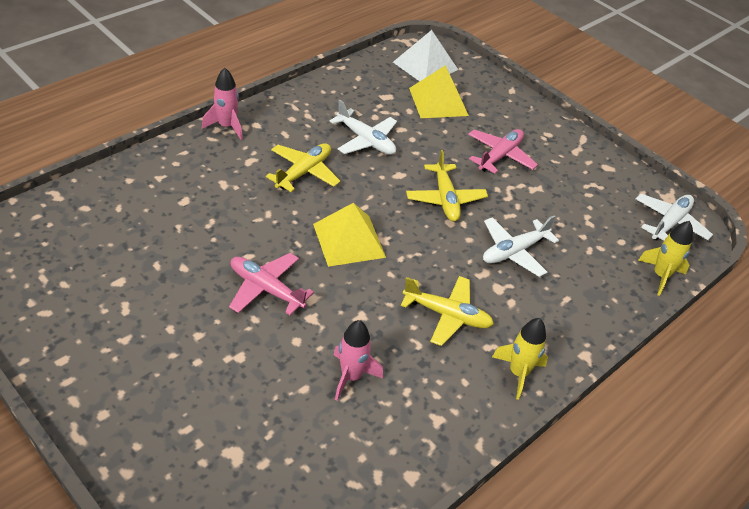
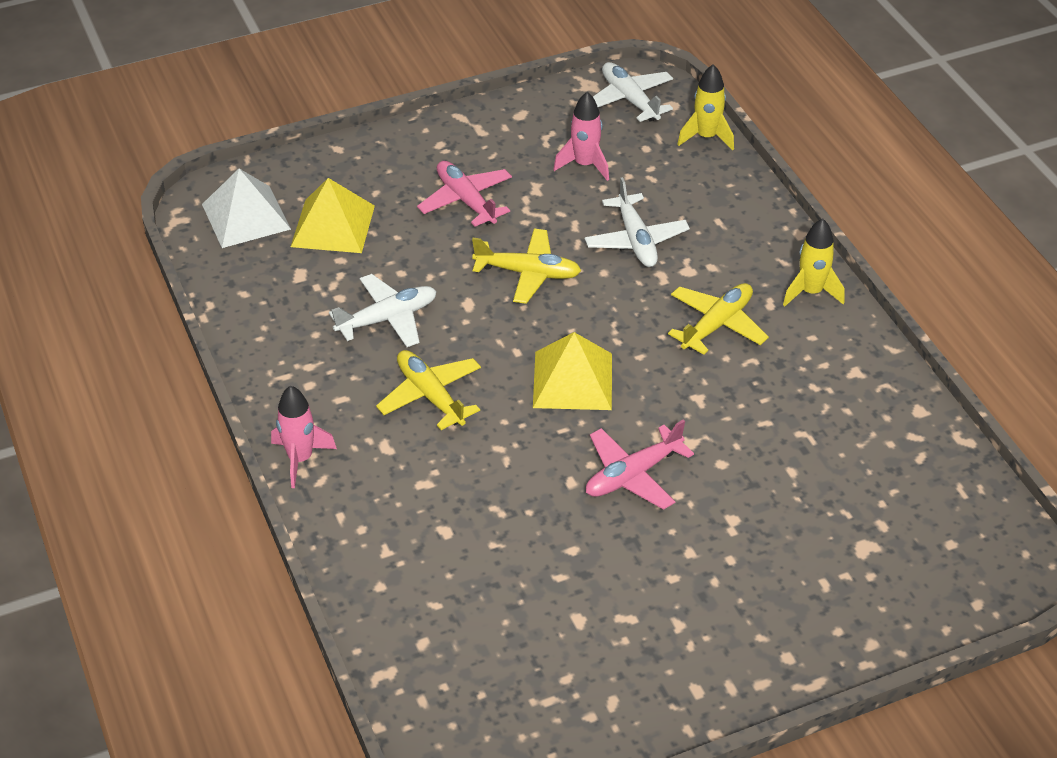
camera: 65 degrees left, 0 degrees up
pink rocket [334,320,383,401] -> pink rocket moved to [553,92,609,181]

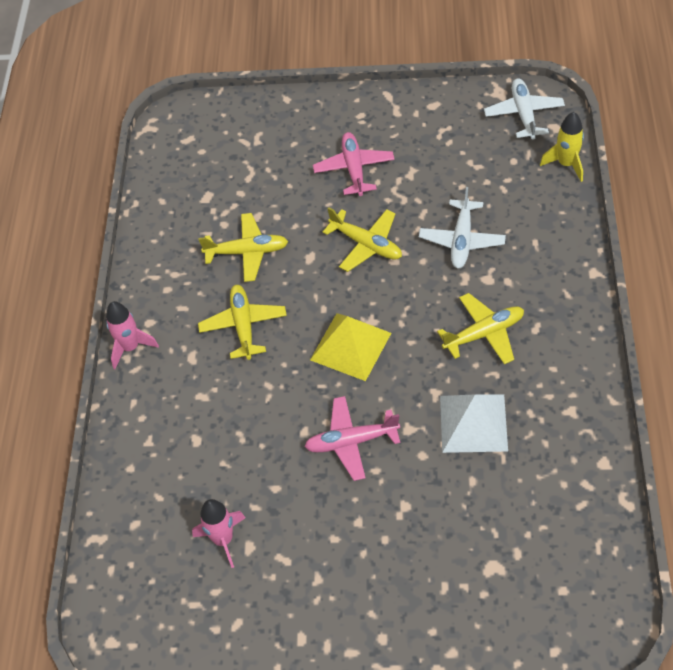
camera: 30 degrees right, 10 degrees up
white pyramid [202,169,291,248] -> white pyramid moved to [440,394,508,453]
yellow pyramid [291,178,375,253] -> none
white plane [329,274,437,347] -> yellow plane [198,213,288,282]
pink rocket [553,92,609,181] -> pink rocket moved to [192,499,245,568]
yellow rocket [783,218,844,306] -> none

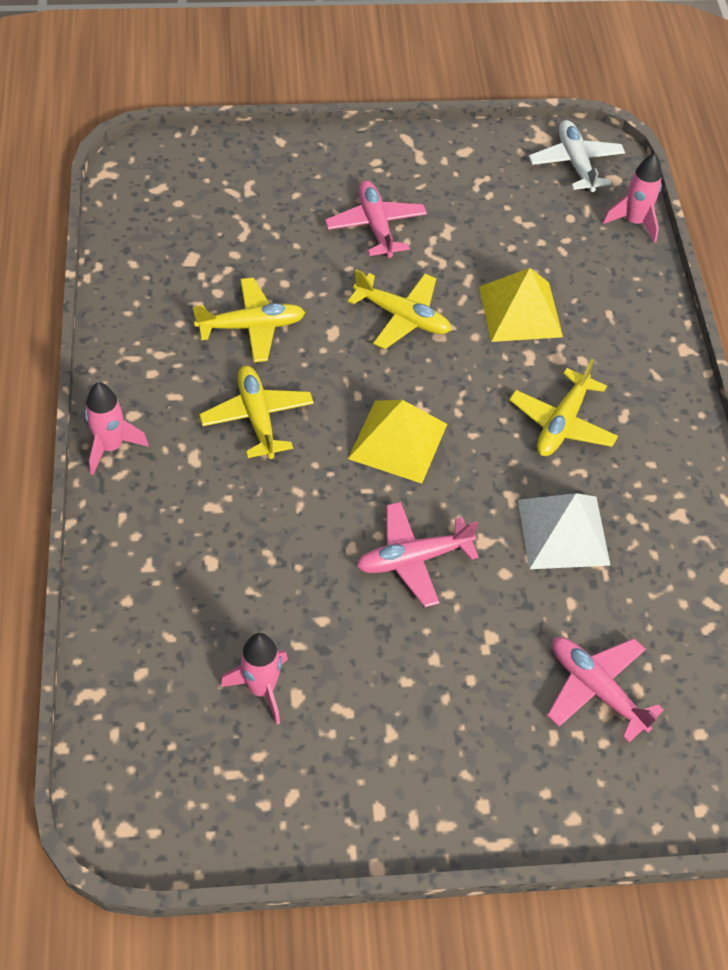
camera: 15 degrees left, 0 degrees up
white plane [419,187,506,268] -> yellow pyramid [479,268,563,342]
yellow plane [437,293,524,364] -> yellow plane turned 150 degrees clockwise [509,359,618,456]
yellow rocket [540,112,584,182] -> pink rocket [603,153,662,243]
none -> pink plane [547,637,664,743]

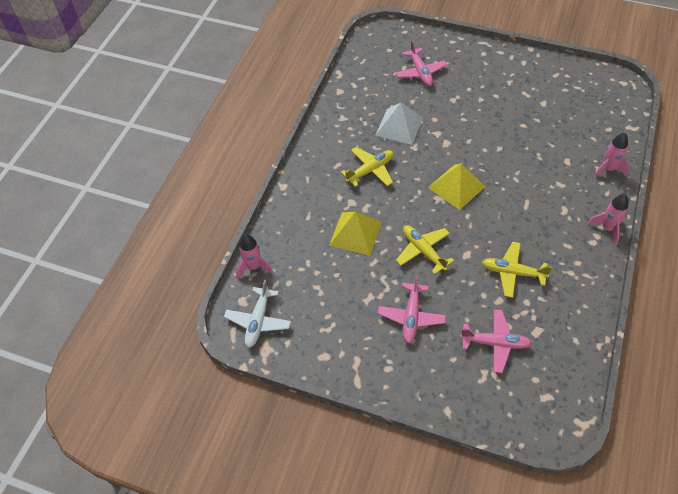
camera: 150 degrees left, 0 degrees up
yellow plane [199,365,314,459] -> none
pink rocket [221,633,288,724] -> pink rocket moved to [594,132,629,178]
pink plane [357,502,479,607] -> pink plane moved to [460,309,532,373]

